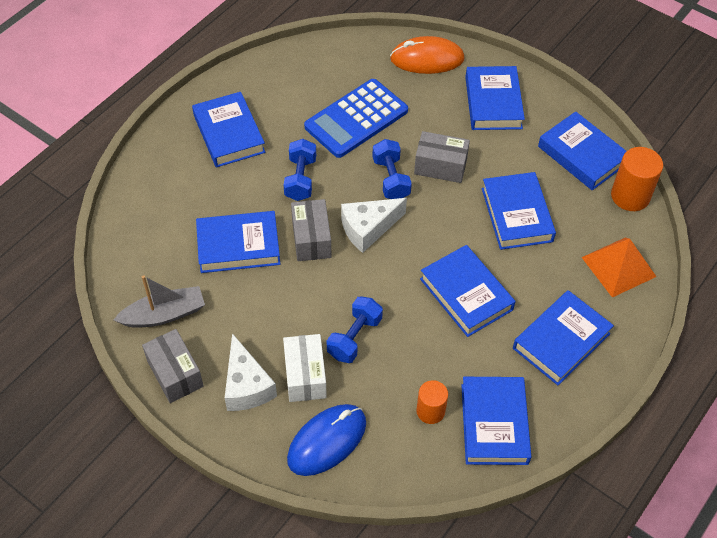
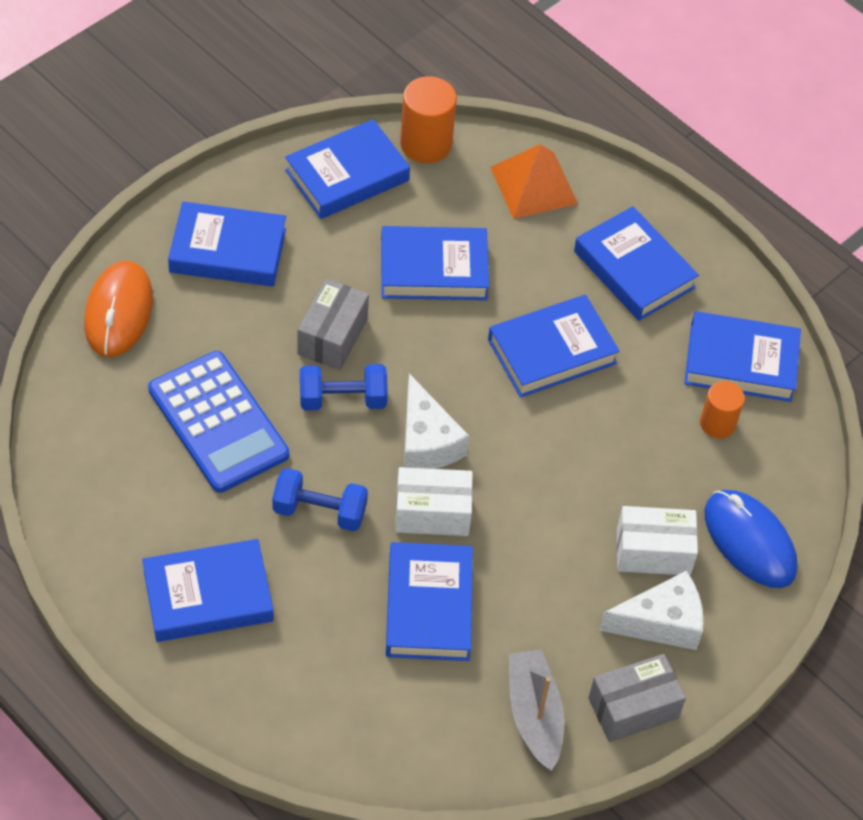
camera: 85 degrees left, 0 degrees up
grey box [291,199,331,261] -> white box [395,467,473,536]
blue dumbbell [327,296,383,363] -> none

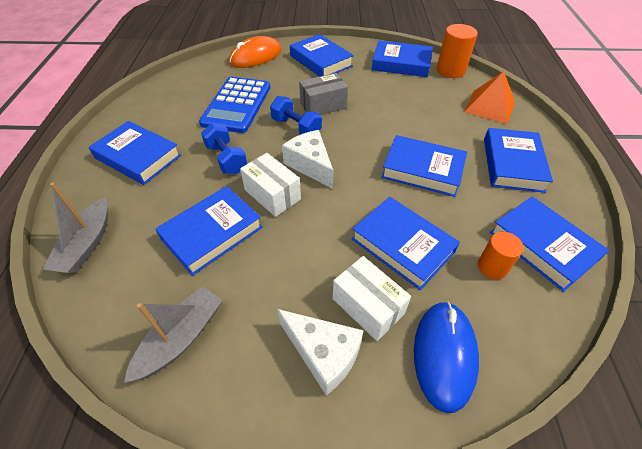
camera: 50 degrees right, 5 degrees down
blue book [381,226,489,300] -> blue book moved to [351,197,460,290]
white cheese [404,374,469,469] -> white cheese turned 120 degrees clockwise [282,130,334,189]
grey box [589,654,686,742] -> none
none -> grey boat [43,183,108,273]

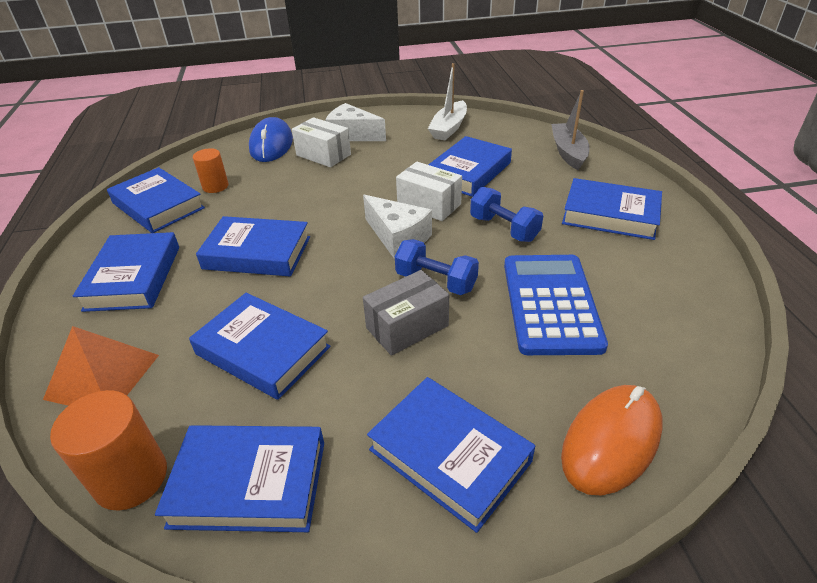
camera: 170 degrees right, 10 degrees down
grey boat [124,286,223,383] -> white boat [428,63,467,140]
blue book [351,197,460,290] -> blue book moved to [189,293,331,400]

